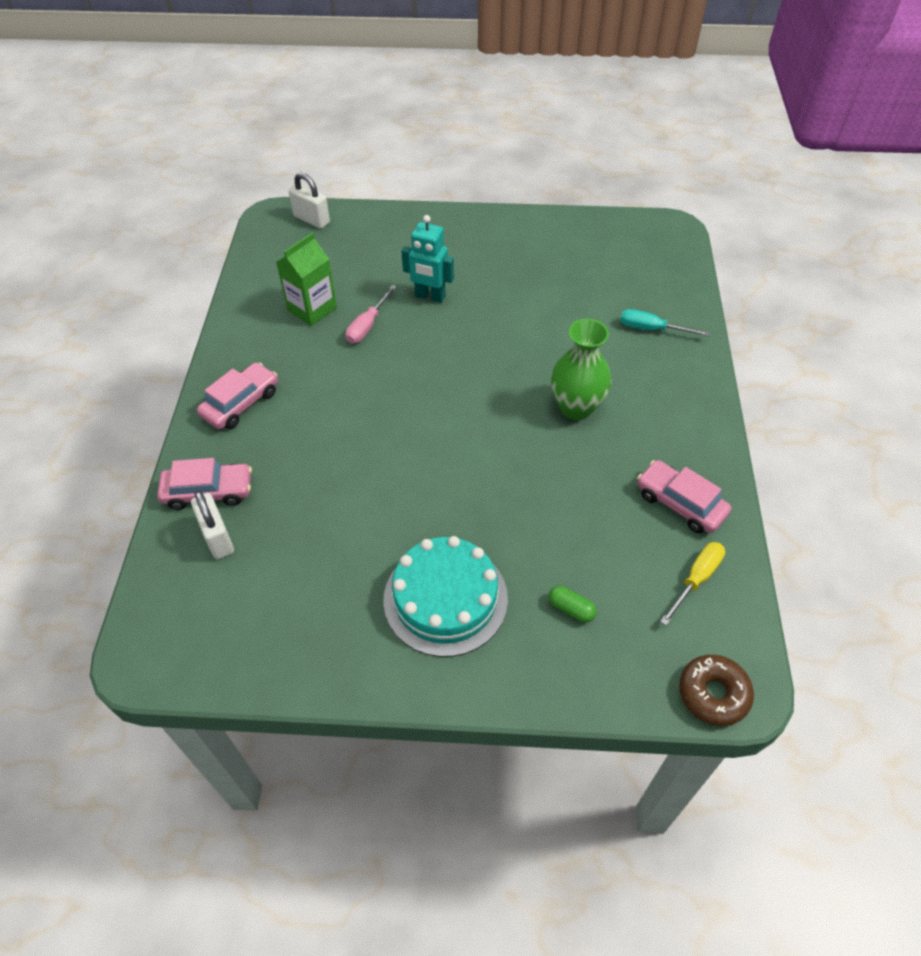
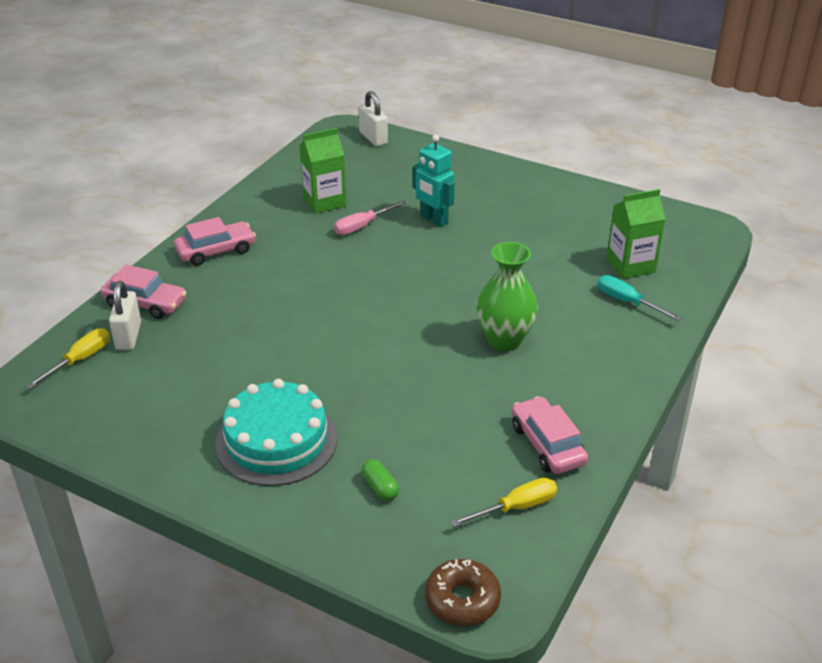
camera: 25 degrees right, 15 degrees down
none -> yellow screwdriver [26,328,110,389]
none -> green carton [606,189,666,279]

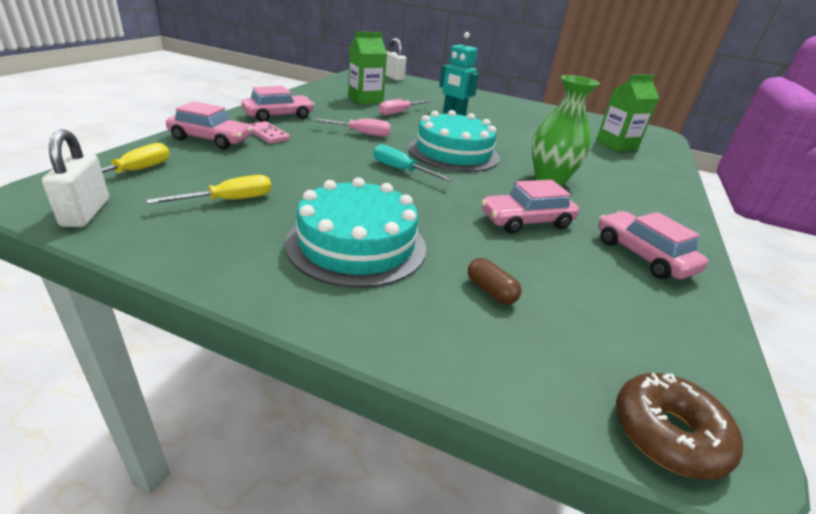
camera: 10 degrees left, 5 degrees down
white padlock [109,281,141,350] -> white padlock moved to [42,129,109,227]
green capsule [362,459,399,501] -> brown capsule [468,258,522,305]
yellow screwdriver [450,478,557,527] -> yellow screwdriver moved to [146,175,271,204]
turquoise screwdriver [598,275,681,321] -> turquoise screwdriver moved to [373,144,453,182]
none -> pink domino [249,121,290,144]
none -> pink screwdriver [312,118,391,137]
none -> turquoise cake [408,110,500,172]
none -> pink car [481,180,579,234]

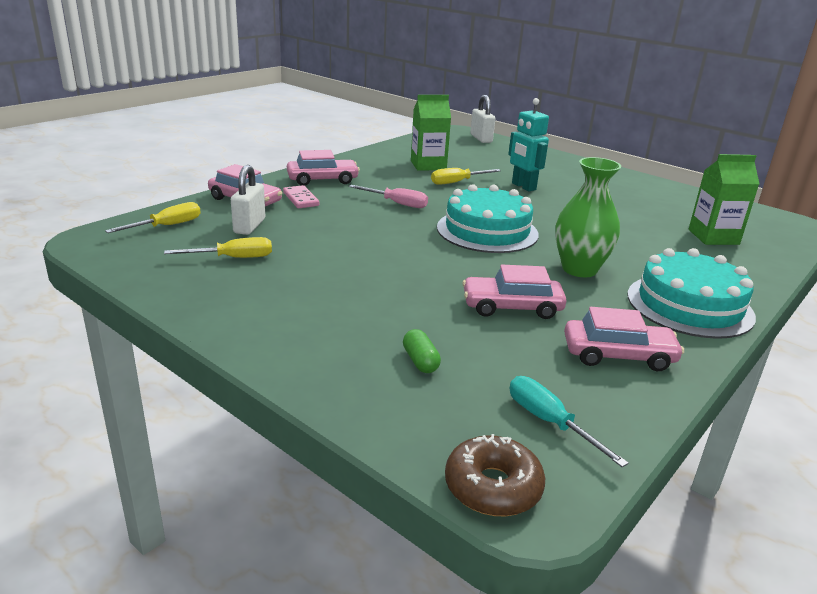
camera: 20 degrees right, 5 degrees down
white padlock [42,129,109,227] -> white padlock moved to [231,165,265,235]
turquoise cake [285,177,426,288] -> turquoise cake moved to [627,248,756,339]
turquoise screwdriver [373,144,453,182] -> turquoise screwdriver moved to [510,376,629,467]
pink screwdriver [379,99,432,115] -> yellow screwdriver [431,168,501,185]
brown capsule [468,258,522,305] -> green capsule [403,329,441,373]
pink car [598,211,708,279] -> pink car turned 105 degrees clockwise [564,307,684,371]

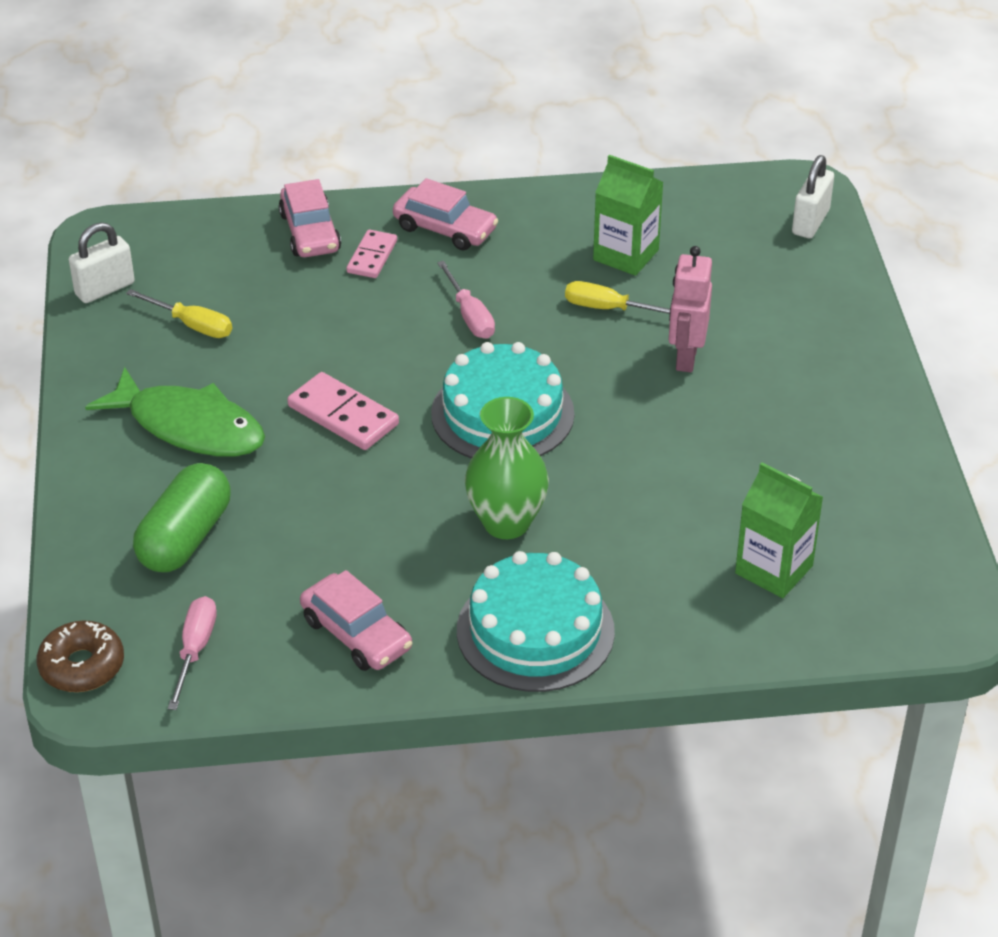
camera: 45 degrees right, 15 degrees up
yellow screwdriver [105,202,201,233] -> none
white padlock [231,165,265,235] -> white padlock moved to [69,222,135,303]
green capsule [403,329,441,373] -> green capsule [133,463,231,572], size x2.18
pink car [462,265,567,319] -> none
turquoise robot [508,98,549,191] -> pink robot [669,246,712,372]
turquoise screwdriver [510,376,629,467] -> pink screwdriver [168,596,217,710]
none -> green fish [85,367,265,457]
none -> pink domino [287,372,399,450]

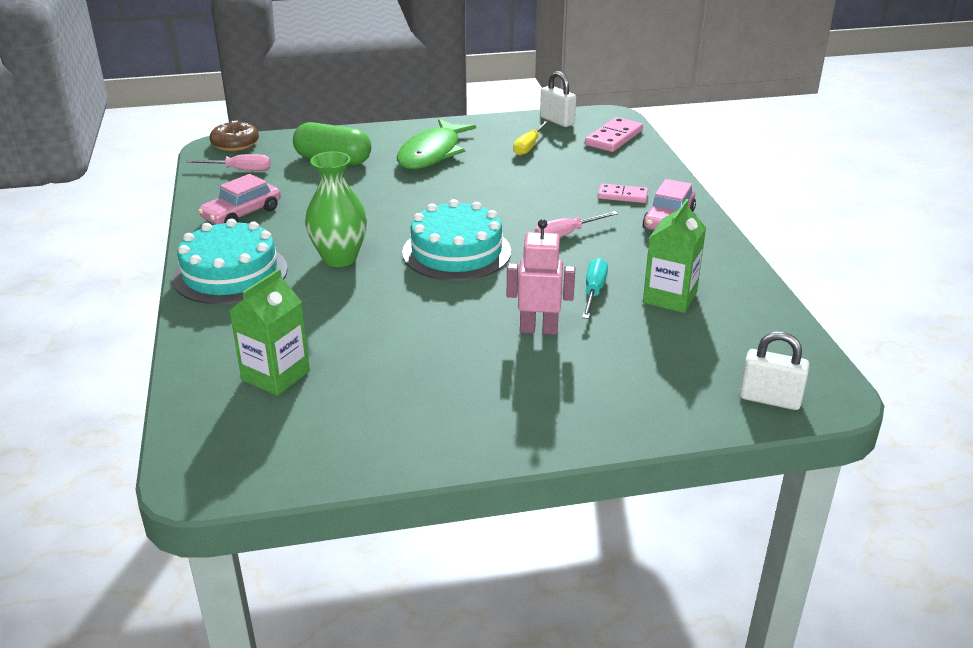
camera: 85 degrees right, 10 degrees down
pink car [279,179,341,257] -> none
pink domino [287,372,399,450] -> pink domino moved to [585,117,643,152]
yellow screwdriver [565,281,670,314] -> turquoise screwdriver [582,258,608,319]

